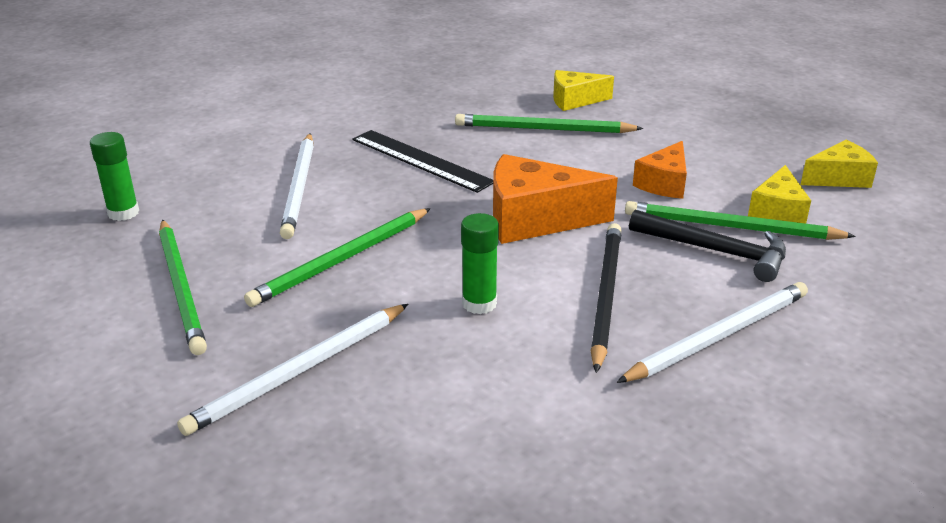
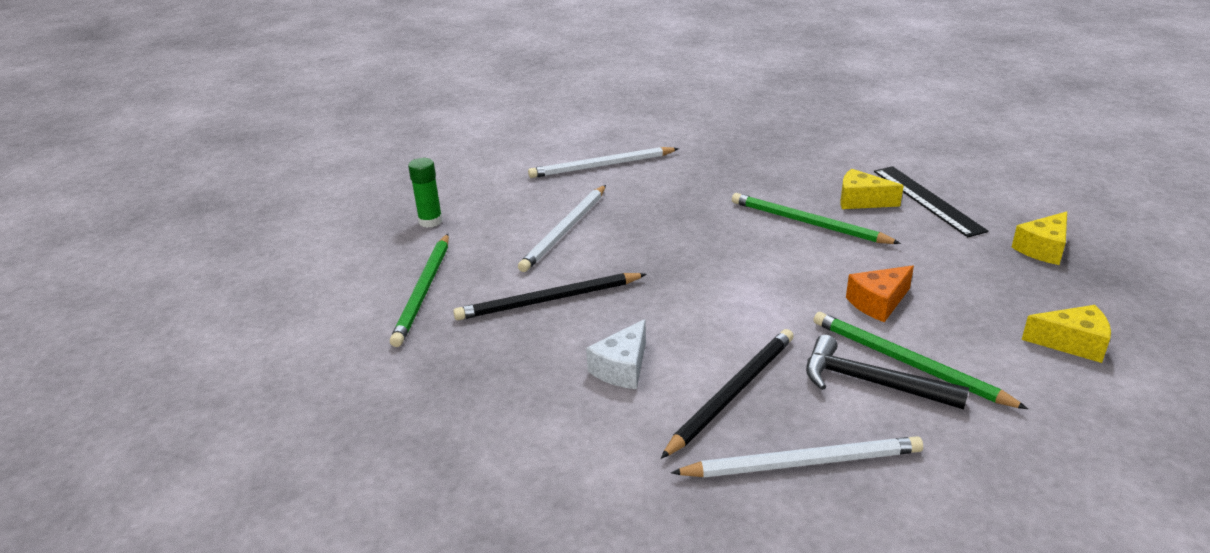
camera: 30 degrees right, 0 degrees up
white pencil [177,304,408,436] -> white pencil moved to [528,147,679,178]
green pencil [244,208,431,307] -> black pencil [453,273,647,320]
black ruler [352,130,493,193] -> black ruler moved to [874,166,989,237]
green glue stick [461,213,499,314] -> white cheese [586,319,646,389]
orange cheese [493,154,618,244] -> none
black hammer [629,210,786,282] -> black hammer turned 150 degrees clockwise [806,335,969,409]
yellow cheese [748,165,811,224] -> yellow cheese moved to [1011,211,1067,265]

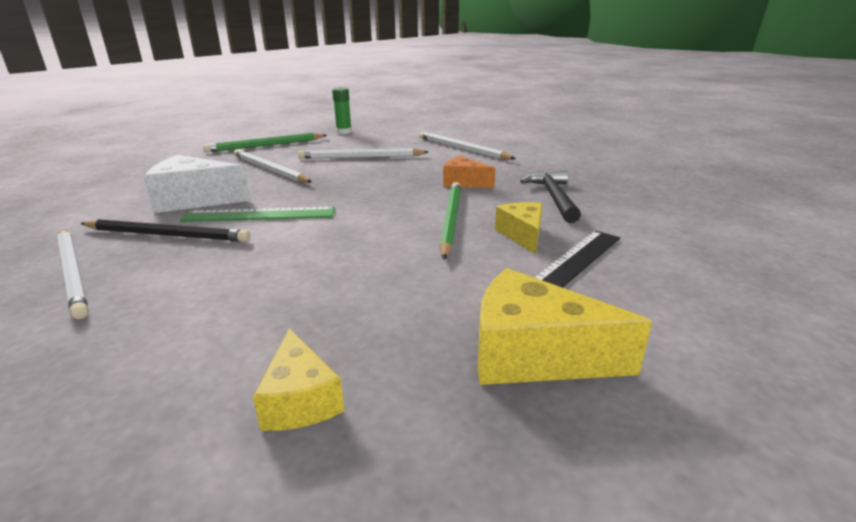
camera: 60 degrees right, 5 degrees down
black pencil [453,273,647,320] -> white pencil [234,149,312,183]
white cheese [586,319,646,389] -> white cheese [144,155,251,213], size x1.64
black hammer [806,335,969,409] -> black hammer moved to [520,170,581,223]
green pencil [813,312,1028,409] -> none
orange cheese [846,265,914,322] -> orange cheese moved to [443,156,495,188]
yellow cheese [1011,211,1067,265] -> yellow cheese [477,268,652,385], size x1.64
none -> green ruler [180,207,335,222]

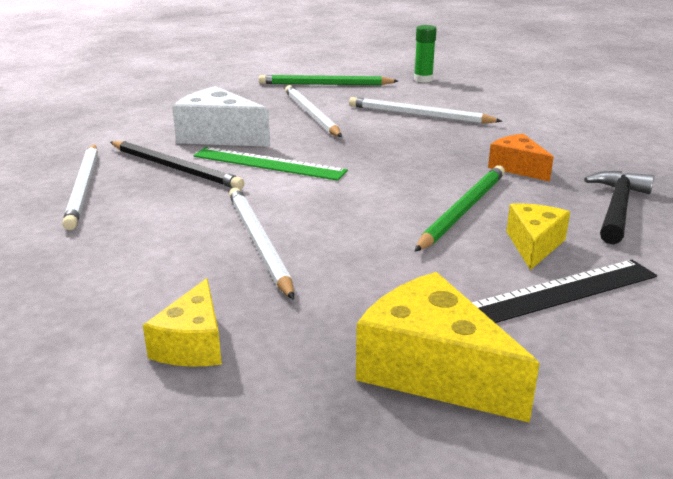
camera: 25 degrees right, 0 degrees up
white pencil [420,131,516,160] -> white pencil moved to [229,188,294,300]

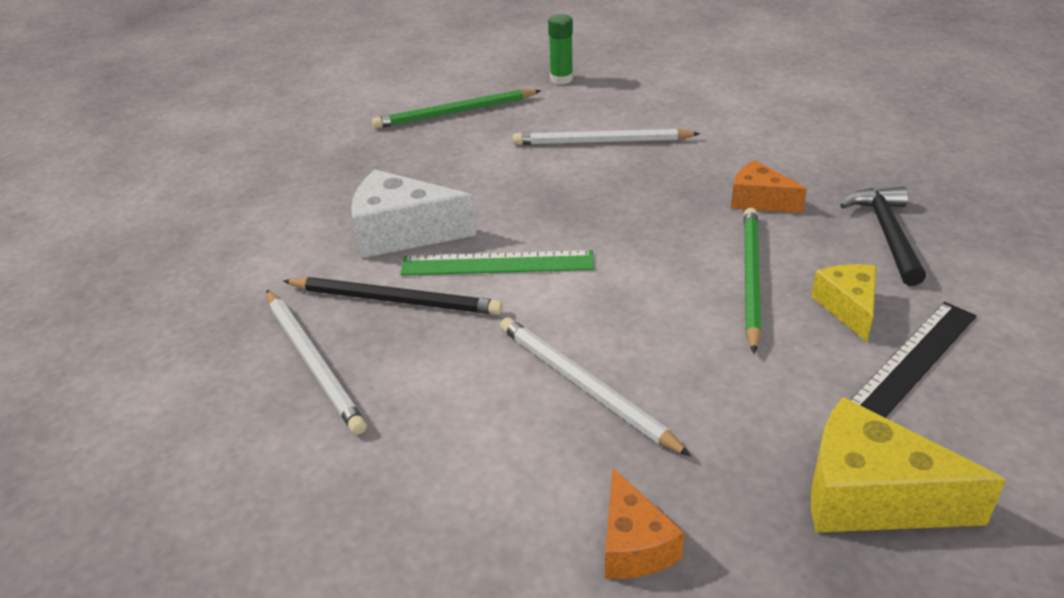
camera: 20 degrees left, 10 degrees up
yellow cheese [143,278,222,367] -> orange cheese [605,468,684,579]
white pencil [285,85,342,137] -> none

